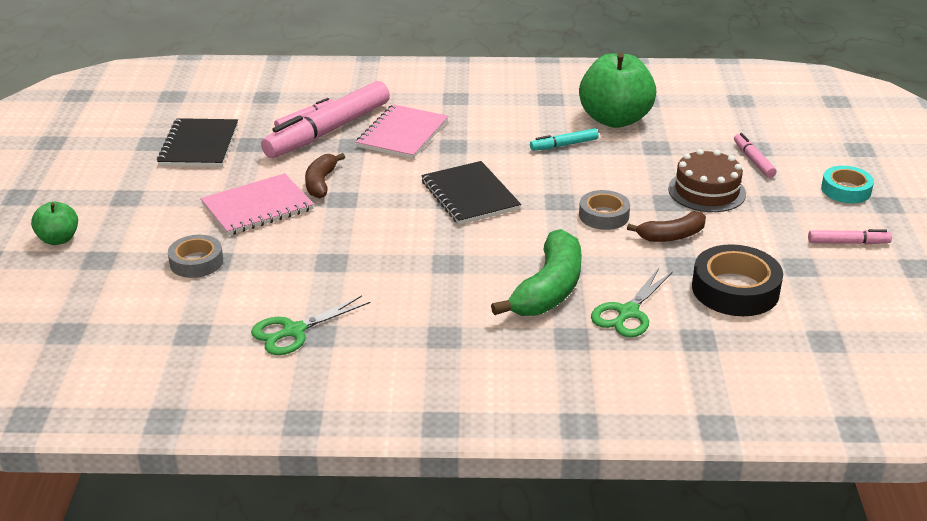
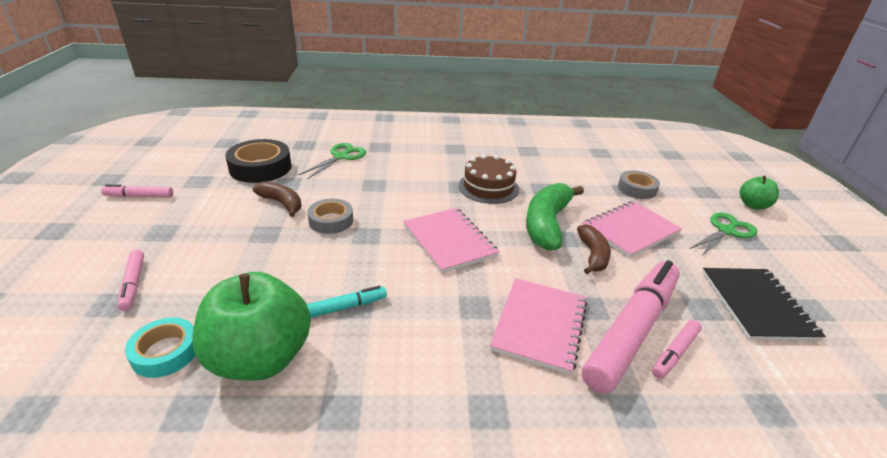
camera: 175 degrees right, 0 degrees up
green scissors [251,295,370,355] -> green scissors moved to [690,213,757,256]
black notebook [421,161,521,225] -> pink notebook [403,208,499,273]
green banana [491,229,582,316] -> green banana moved to [526,183,584,251]
brown banana [627,211,706,242] -> brown banana turned 60 degrees clockwise [253,182,302,217]
brown cake [668,149,746,212] -> brown cake moved to [459,154,519,204]
turquoise tape [821,166,874,203] -> turquoise tape moved to [125,317,196,378]

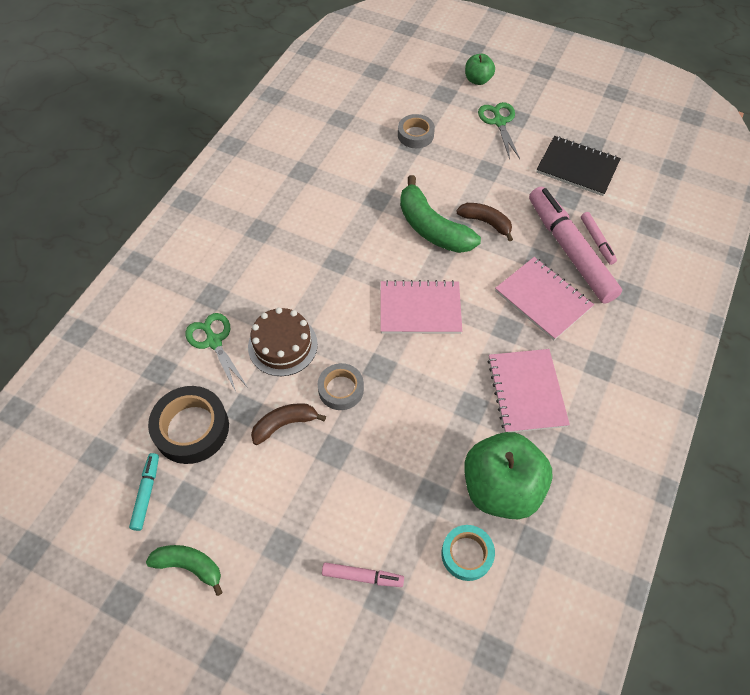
camera: 60 degrees left, 25 degrees up
pink marker [101,184,173,198] -> green banana [146,545,223,596]
turquoise marker [307,286,387,318] -> turquoise marker moved to [129,453,159,531]
brown cake [459,154,519,204] -> brown cake moved to [248,307,318,376]
pink notebook [583,201,682,258] -> pink notebook moved to [488,349,570,432]

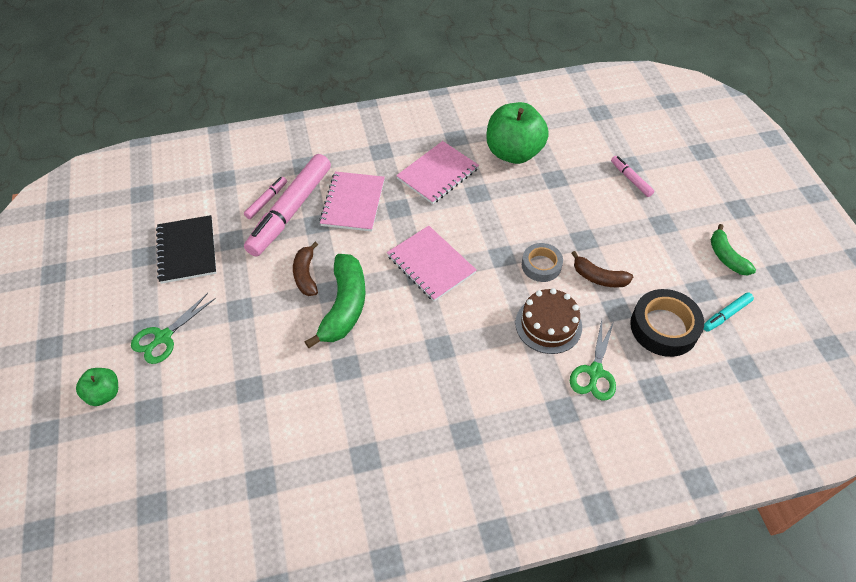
camera: 130 degrees left, 5 degrees down
grey tape [398,114,435,148] -> none
turquoise tape [441,525,495,581] -> none

